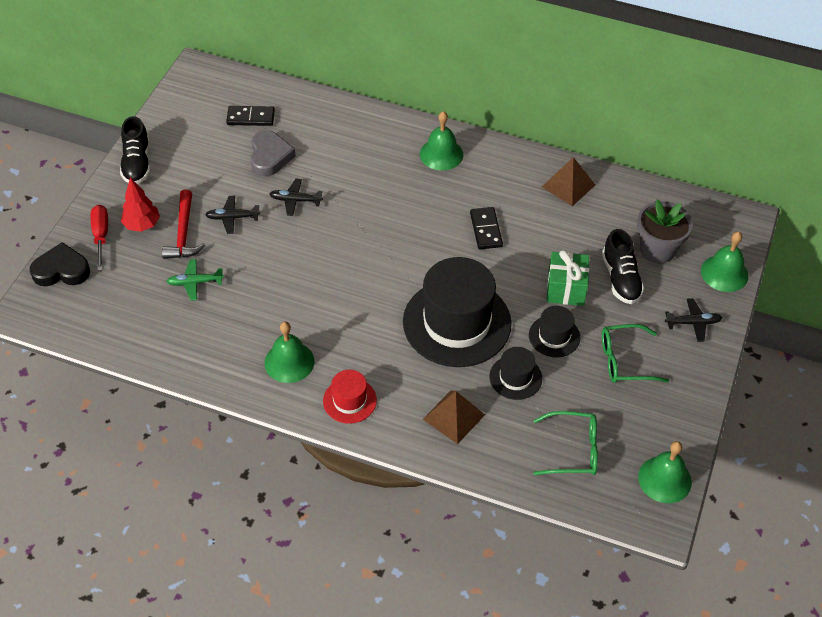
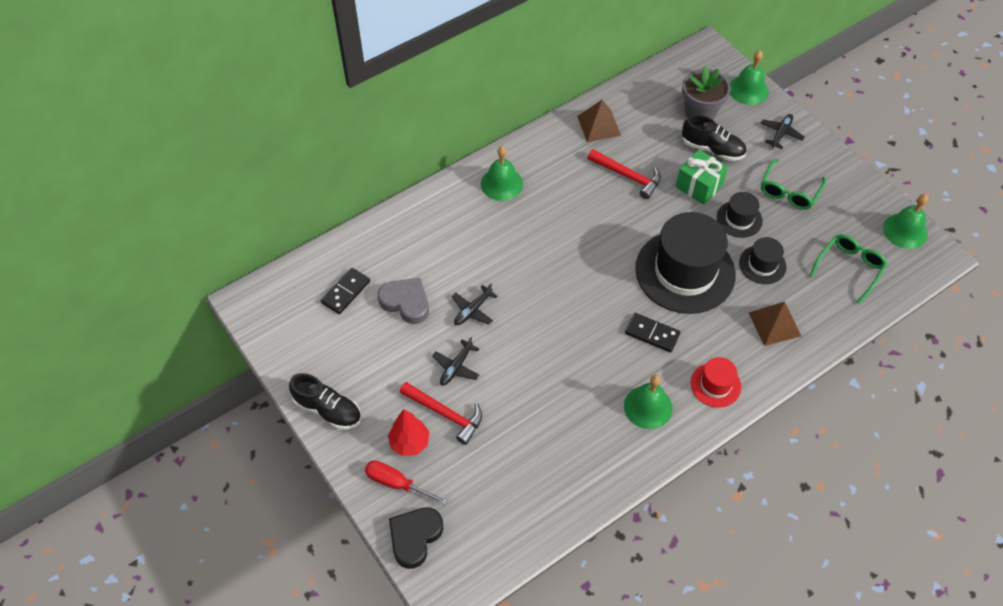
camera: 55 degrees left, 5 degrees up
green plane [166,259,224,301] -> none
black domino [470,207,503,249] -> black domino moved to [625,313,680,352]
none -> red hammer [588,149,661,199]

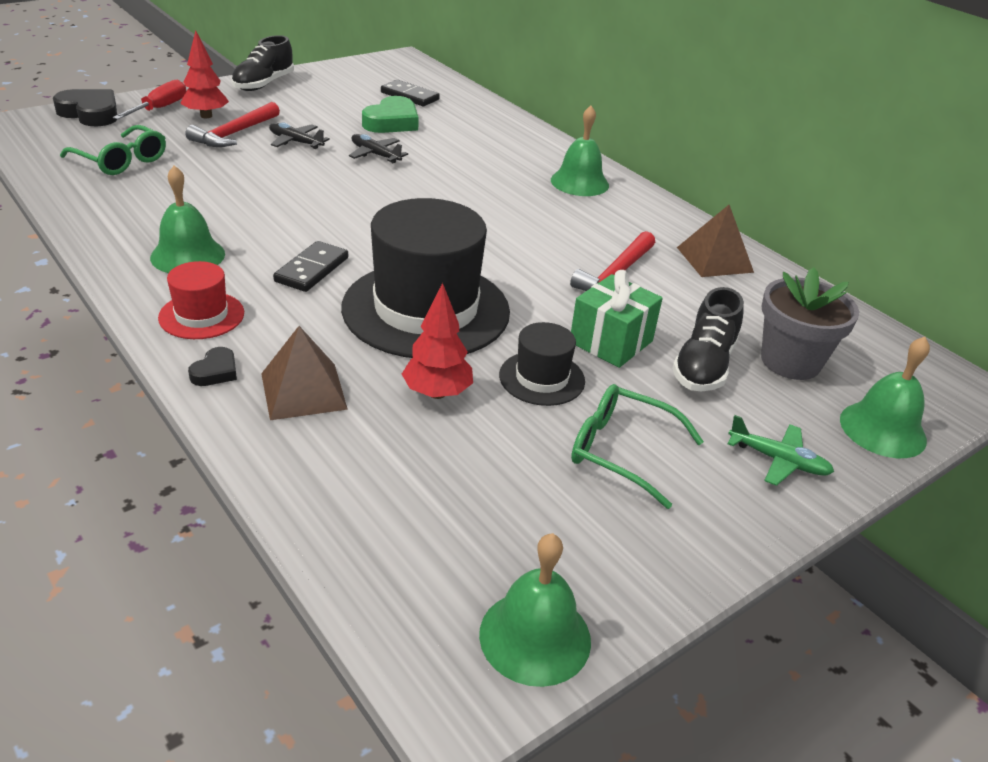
camera: 85 degrees right, 20 degrees down
grey heart [378,278,429,324] -> green heart [362,96,419,133]
black hat [739,237,787,284] -> red tree [402,283,473,399]
black plane [761,114,805,149] -> green plane [727,415,834,486]
green glasses [810,234,888,304] -> green glasses moved to [60,125,166,175]
none -> black heart [188,347,237,386]

